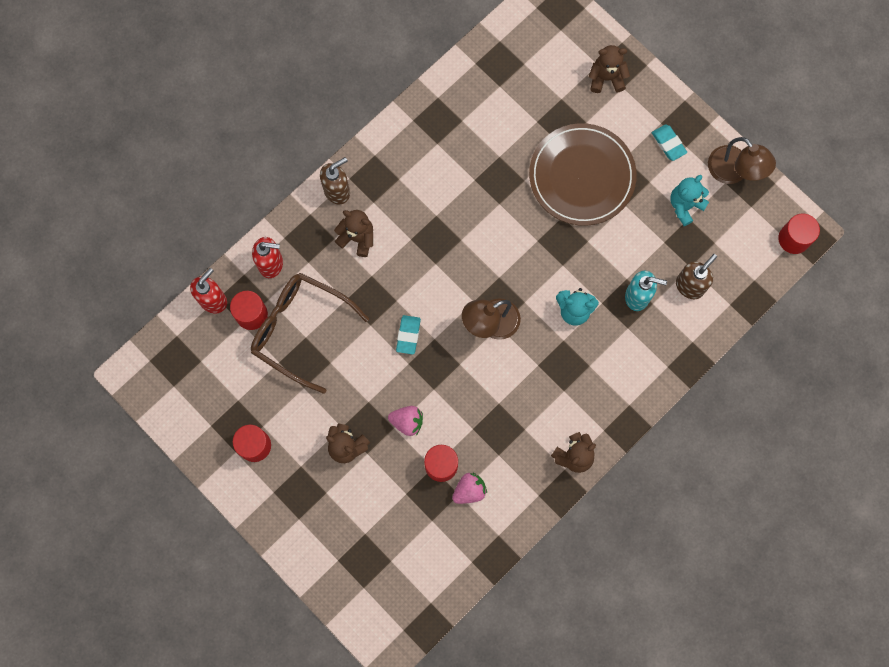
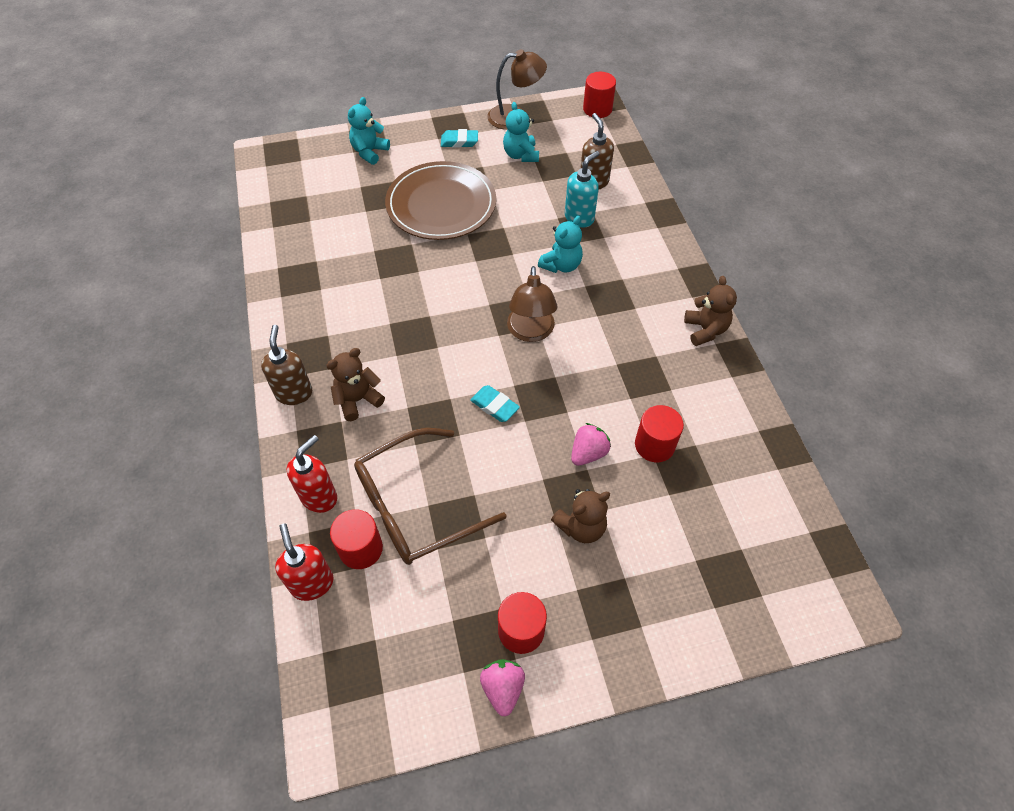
camera: 60 degrees left, 20 degrees down
pink strawberry [452,473,487,504] -> pink strawberry moved to [480,659,525,716]
brown teddy bear [589,45,630,93] -> turquoise teddy bear [348,97,390,165]

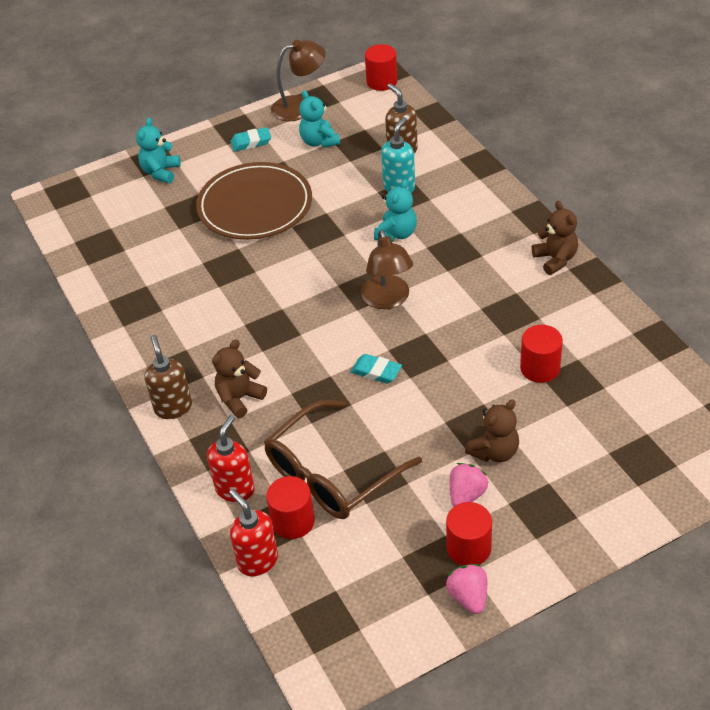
camera: 10 degrees left, 10 degrees down
pink strawberry [571,423,611,466] -> pink strawberry moved to [450,463,488,506]

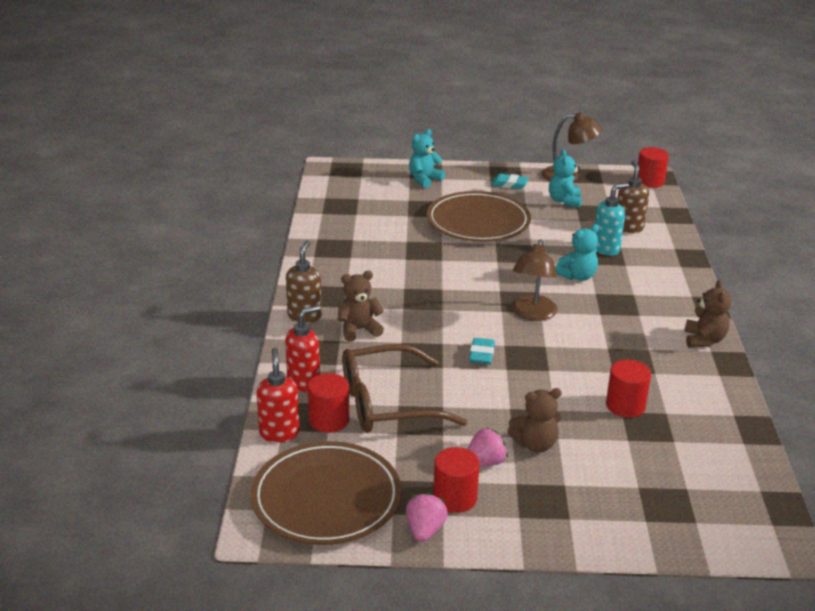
camera: 25 degrees right, 15 degrees down
turquoise eraser [351,354,402,384] -> turquoise eraser turned 45 degrees clockwise [469,338,495,365]
none -> brown plate [251,441,402,545]

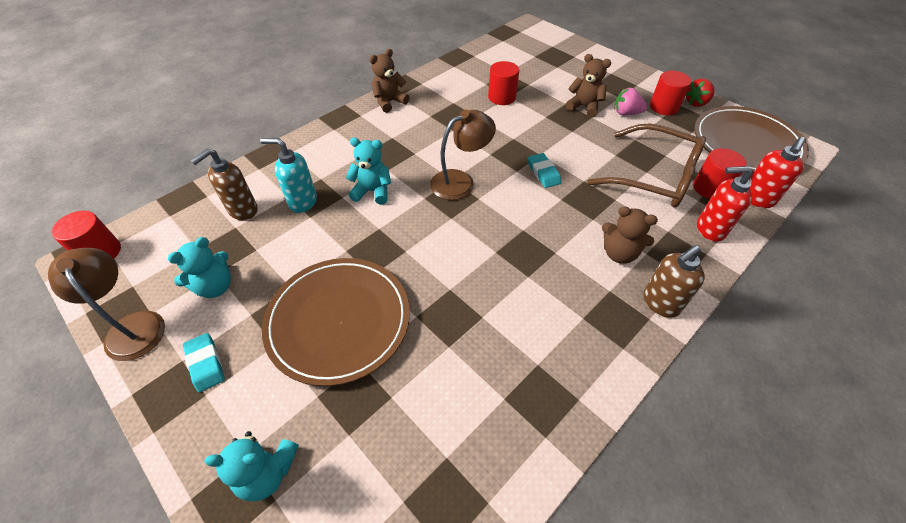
camera: 135 degrees left, 20 degrees up
pink strawberry [406,493,448,542] -> red strawberry [686,79,715,107]
turquoise eraser [469,338,495,365] -> turquoise eraser turned 75 degrees counterclockwise [528,153,562,188]

